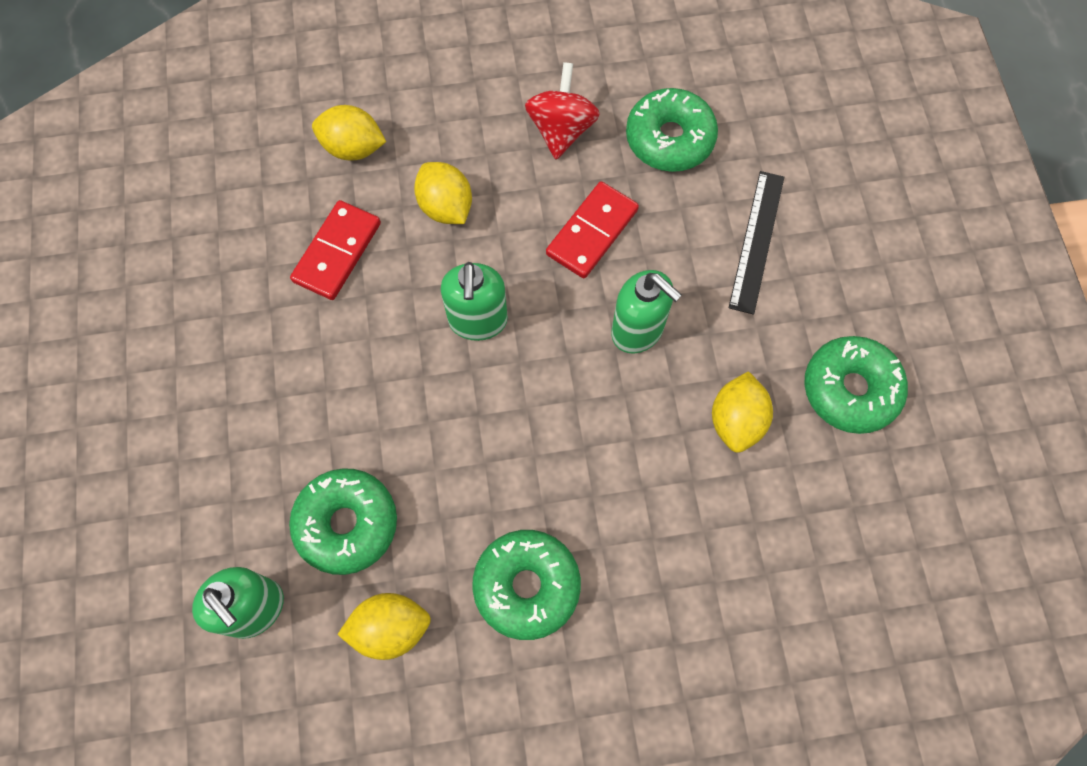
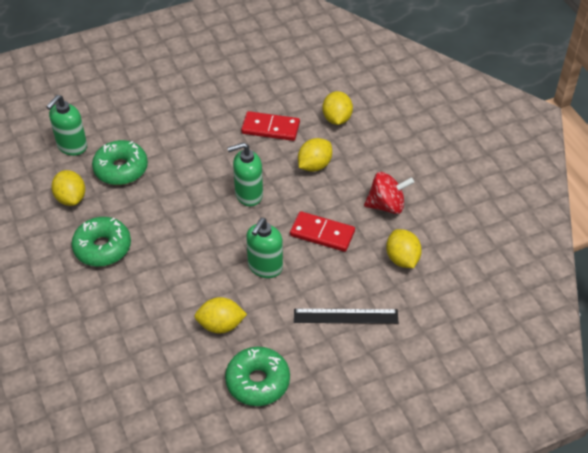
camera: 75 degrees right, 20 degrees down
green donut [626,88,718,172] -> yellow lemon [386,229,422,268]

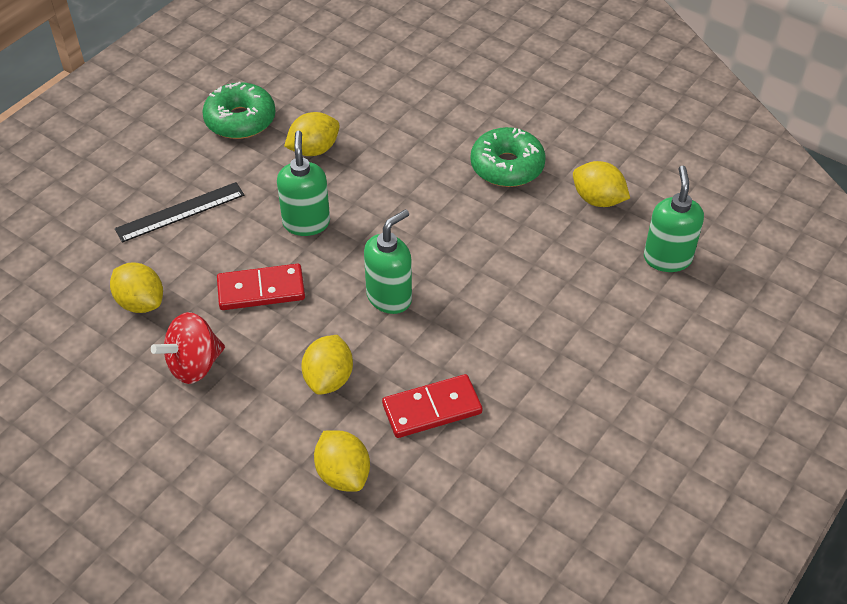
camera: 150 degrees right, 0 degrees up
green donut [92,140,148,185] -> none

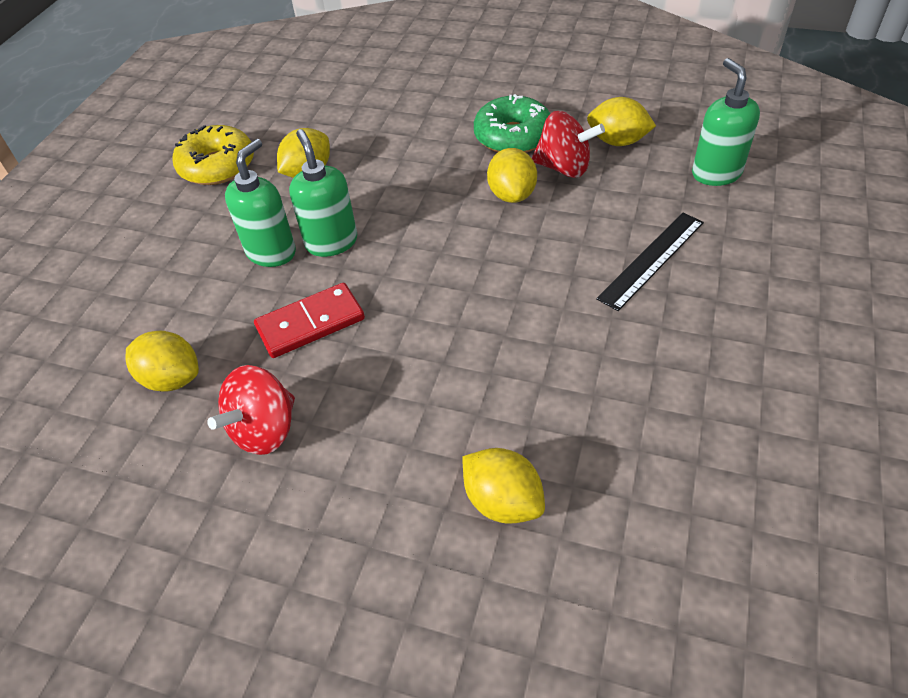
camera: 15 degrees left, 0 degrees up
black ruler [115,182,244,243] -> black ruler moved to [596,212,704,311]
green donut [202,82,276,139] -> yellow donut [172,125,254,185]
yellow lemon [301,335,353,395] -> yellow lemon moved to [487,148,537,203]
green soap dispenser [364,209,412,314] -> green soap dispenser moved to [225,139,296,267]
red domino [382,374,482,438] -> none
none -> red spinning top [532,111,605,178]

